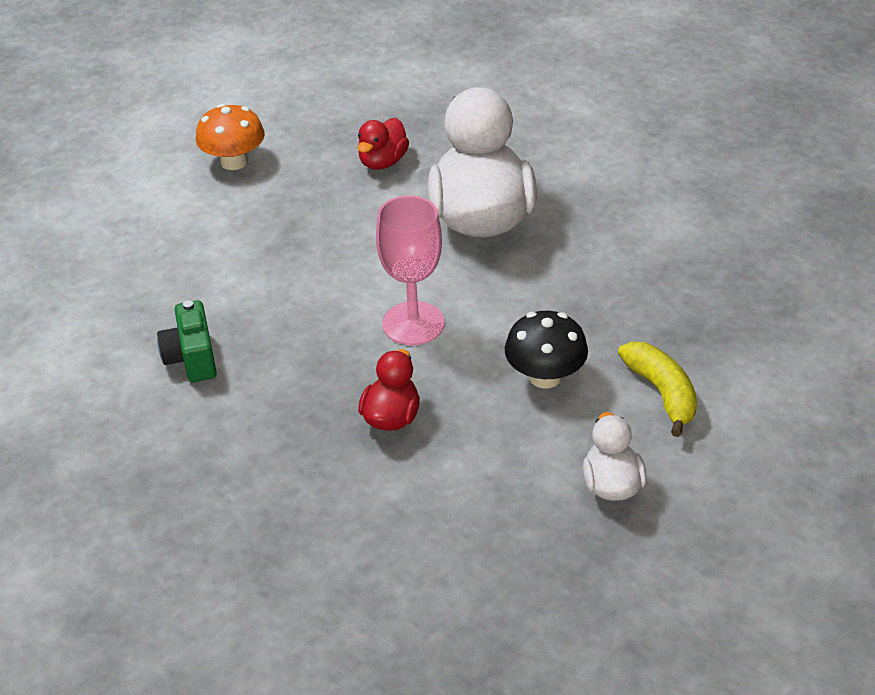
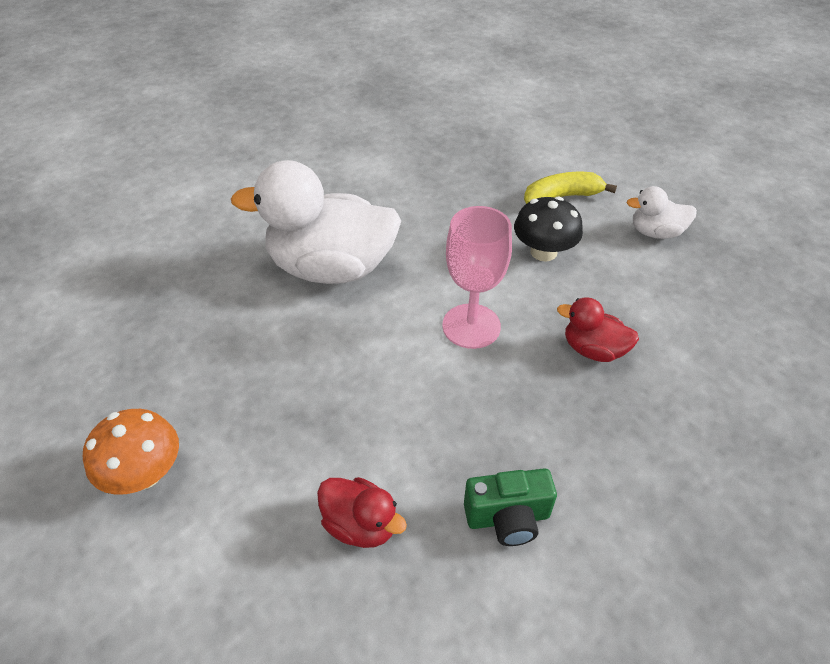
camera: 85 degrees left, 5 degrees up
red duck [357,118,409,170] -> red duck moved to [317,477,407,548]

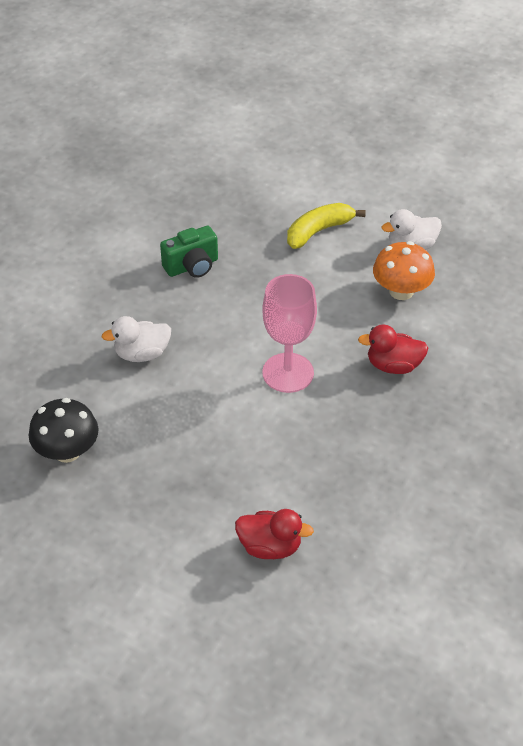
camera: 20 degrees left, 0 degrees up
orange mushroom [83,409,179,495] -> orange mushroom moved to [373,241,435,300]
white duck [231,160,401,284] -> white duck [102,316,171,362], size x0.47
green camera [464,468,557,546] -> green camera moved to [160,226,218,278]
black mushroom [514,196,583,261] -> black mushroom moved to [29,398,99,463]

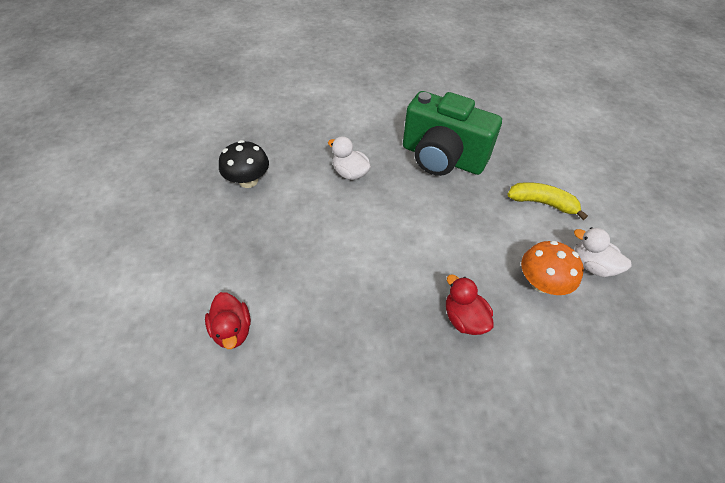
camera: 55 degrees right, 5 degrees up
green camera [160,226,218,278] -> green camera [403,91,502,176], size x2.05
pink goblet [262,274,317,393] -> none

